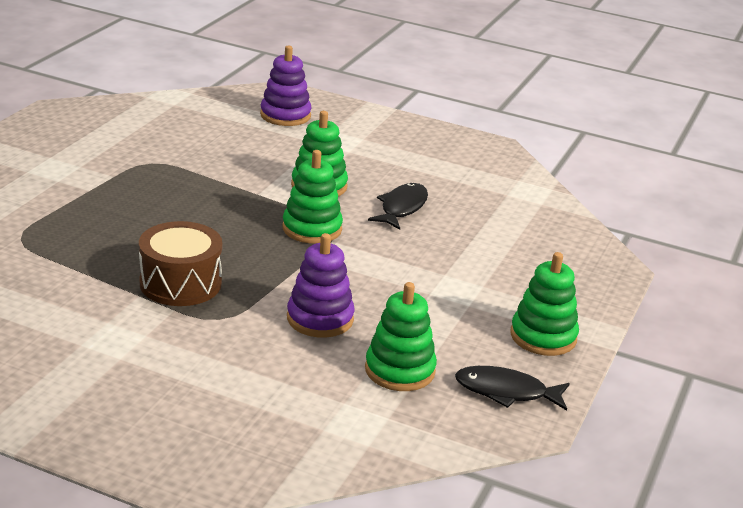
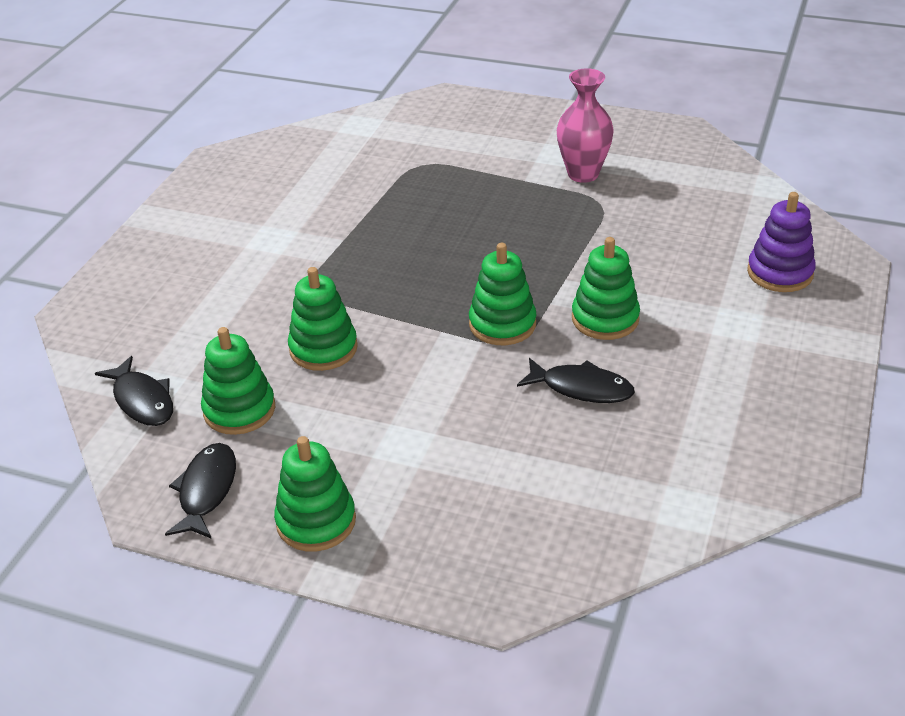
camera: 90 degrees right, 10 degrees up
brown drum [139,221,222,306] -> none
purple stacking toy [287,233,355,338] -> green stacking toy [288,267,358,371]
none -> black fish [95,356,173,426]
none -> pink vase [557,68,614,183]

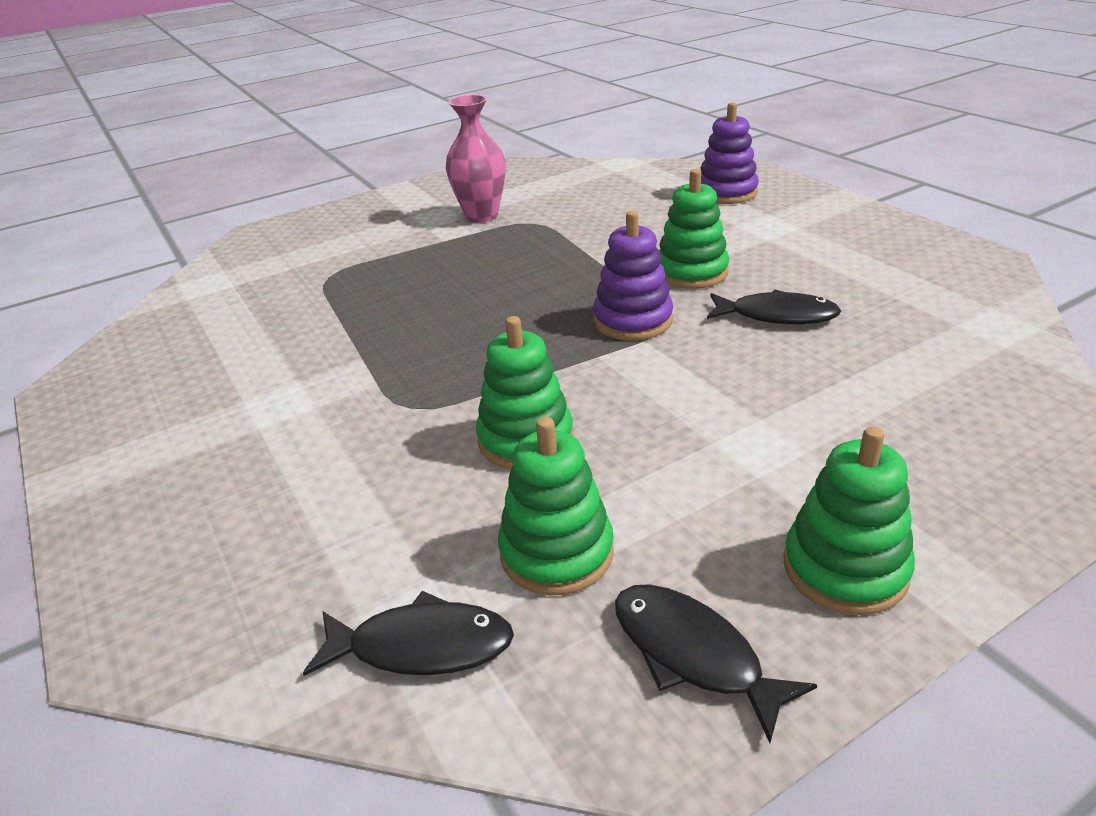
camera: 50 degrees left, 5 degrees down
green stacking toy [469,243,537,345] -> purple stacking toy [593,211,673,341]
black fish [517,358,635,403] -> black fish turned 45 degrees clockwise [707,289,841,324]

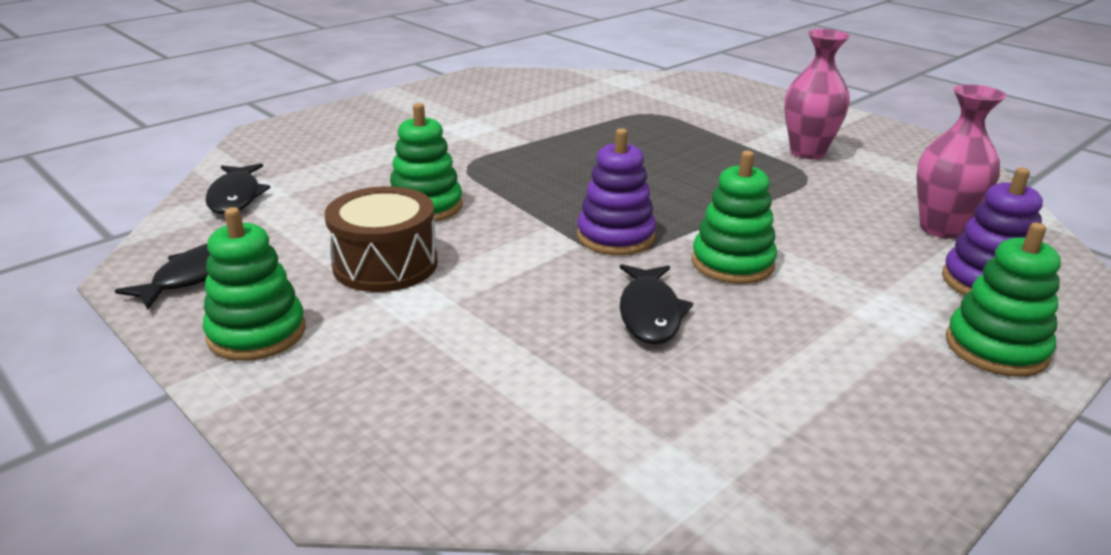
camera: 75 degrees right, 5 degrees down
green stacking toy [498,417,614,596] -> green stacking toy moved to [946,222,1061,377]
none -> brown drum [325,186,438,292]
none -> pink vase [916,84,1007,239]

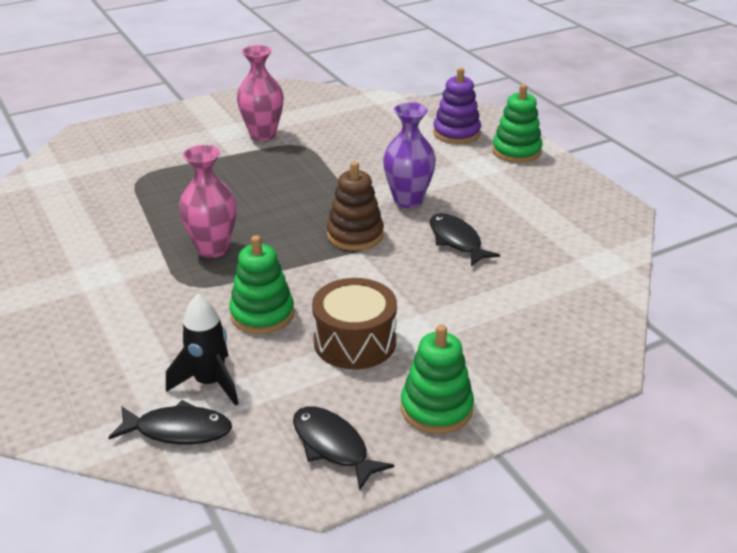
camera: 75 degrees left, 5 degrees up
purple stacking toy [577,128,656,255] -> brown stacking toy [327,161,384,251]
black fish [620,264,693,345] -> black fish turned 135 degrees counterclockwise [430,213,500,266]
green stacking toy [692,151,777,284] -> purple vase [383,102,436,208]
pink vase [916,84,1007,239] -> pink vase moved to [179,145,237,258]
none -> black rocket [166,294,239,406]

